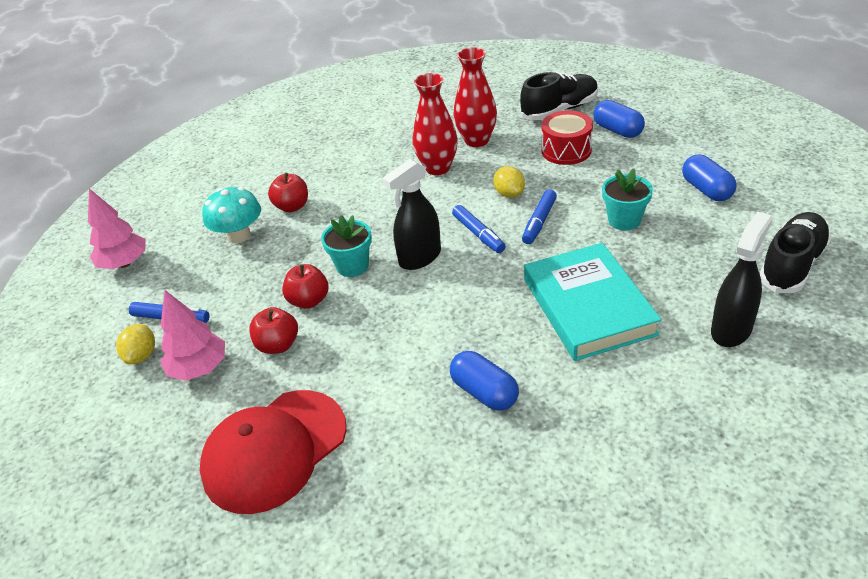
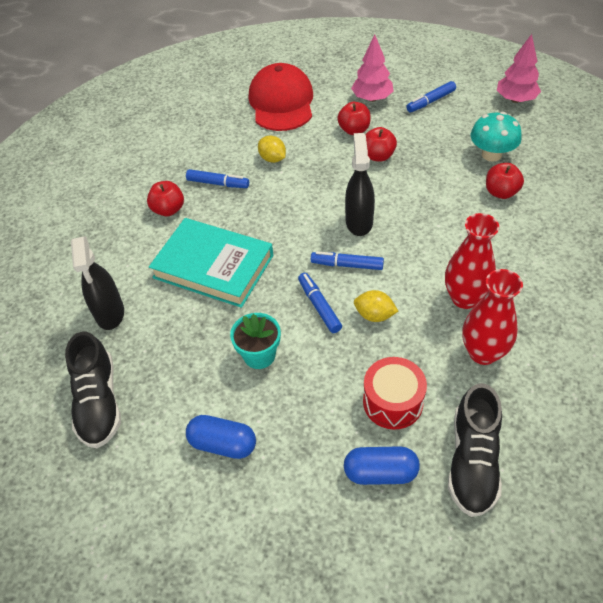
camera: 130 degrees right, 10 degrees up
yellow lemon [116,324,155,364] -> yellow lemon moved to [258,136,286,163]
turquoise flower pot [321,215,372,277] -> none
blue capsule [450,351,519,411] -> blue marker [186,169,249,188]
none -> red apple [147,181,184,216]

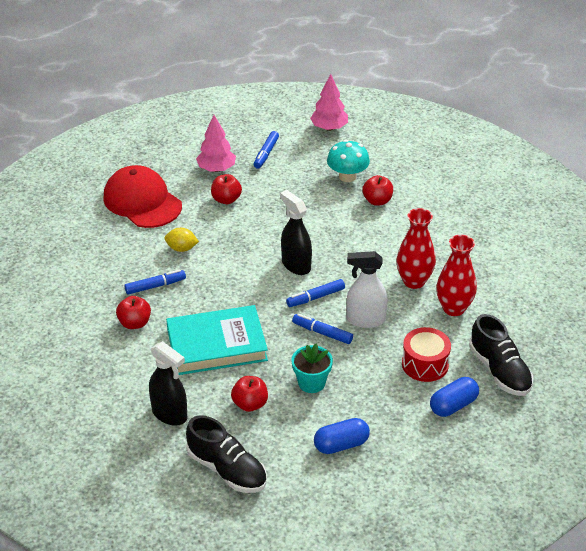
camera: 40 degrees left, 10 degrees down
yellow lemon [354,290,398,322] -> white spray bottle [346,251,388,328]
red apple [365,127,397,162] -> red apple moved to [231,376,268,412]

